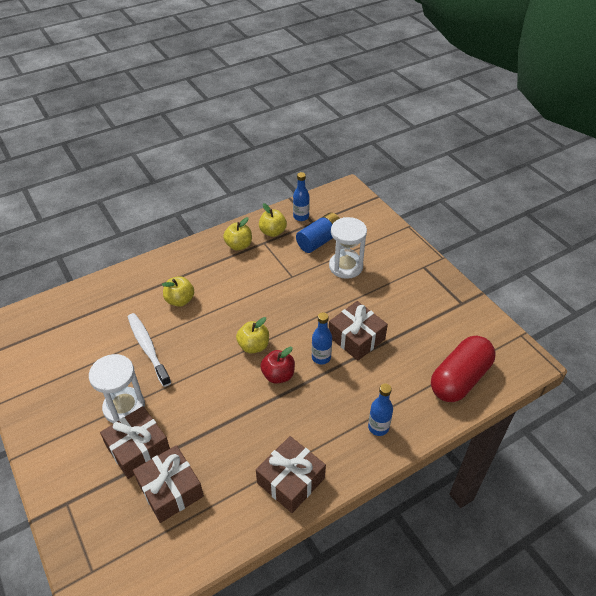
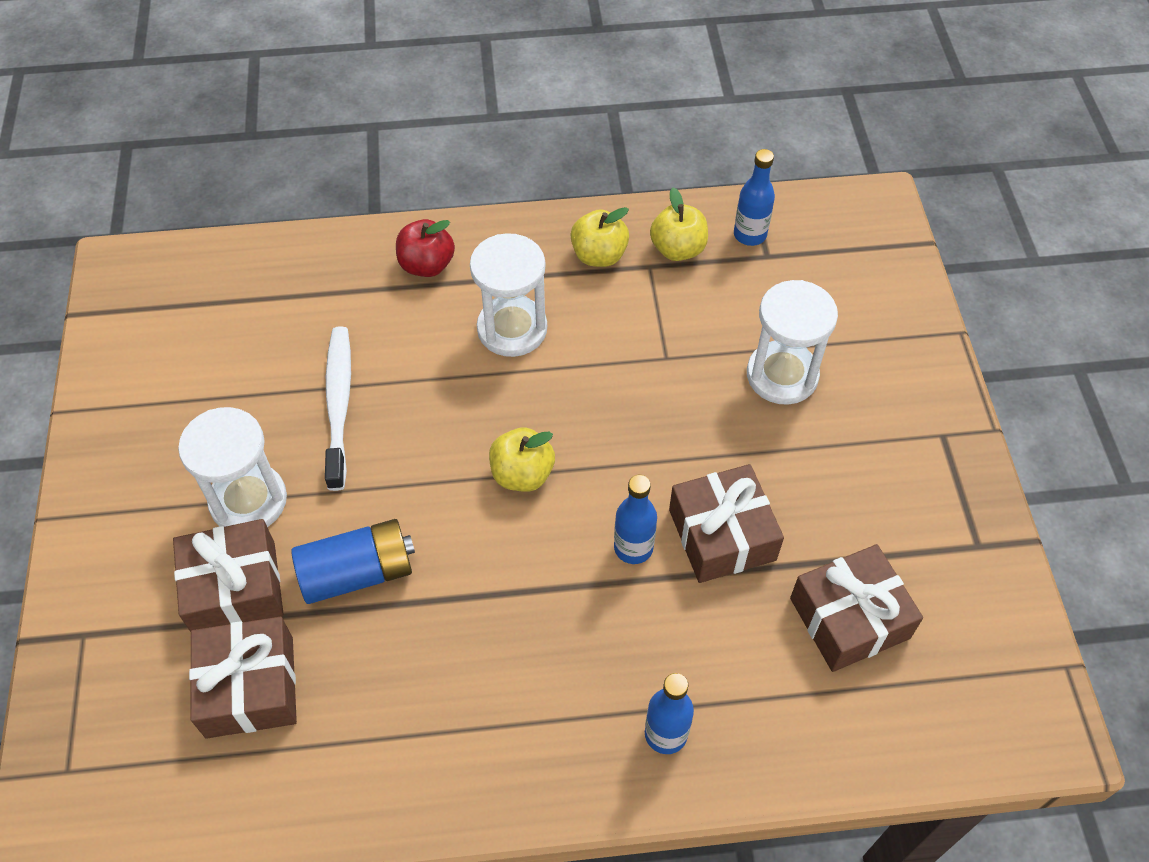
camera: 25 degrees right, 10 degrees up
yellow apple [162,276,194,307] -> none
brown gift [256,436,326,513] -> brown gift moved to [790,544,923,672]
red apple [260,347,295,384] -> red apple moved to [396,219,455,277]
blue battery [296,212,340,253] -> blue battery moved to [291,519,415,604]
red capsule [431,336,496,402] -> none
none -> white hourglass [470,233,547,357]

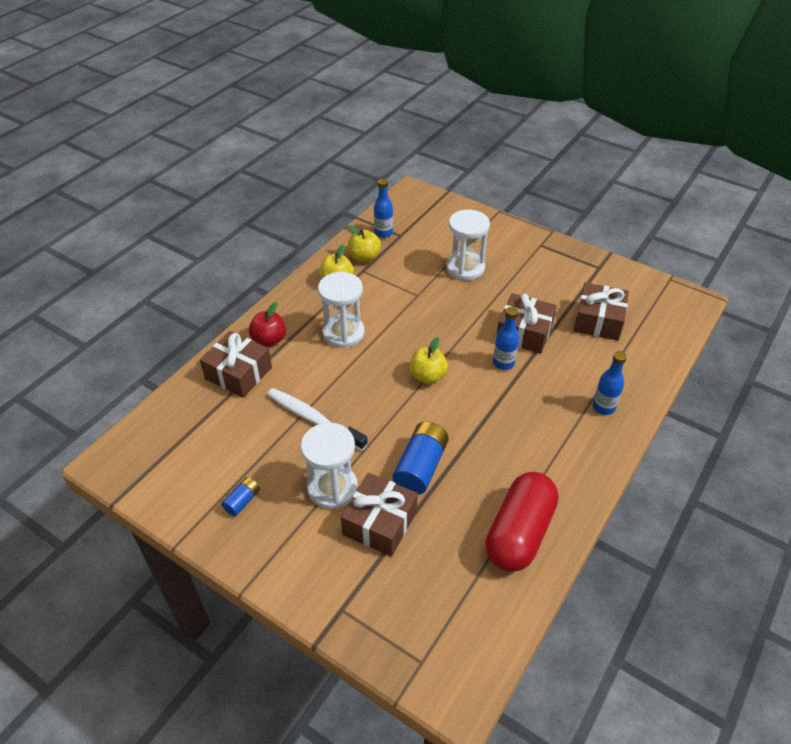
camera: 50 degrees left, 10 degrees down
brown gift [189,617,297,738] -> brown gift moved to [200,331,272,398]
none -> blue battery [222,477,260,516]
none -> red capsule [485,472,558,572]

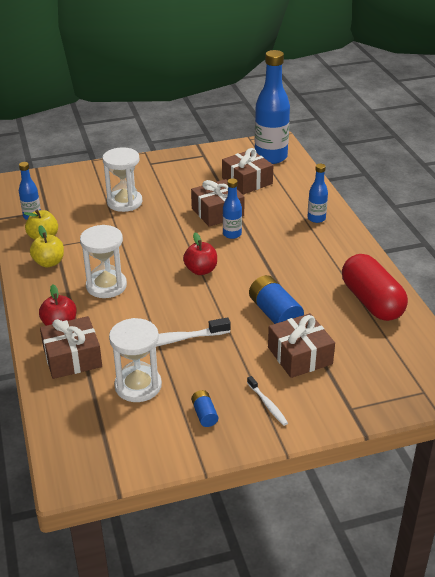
camera: 50 degrees left, 10 degrees down
white hourglass [301,422,358,509] -> white hourglass moved to [109,318,162,402]
yellow apple [409,337,448,384] -> red apple [183,232,217,275]
none -> white toothbrush [247,376,288,426]
none -> blue bottle [255,50,290,164]

